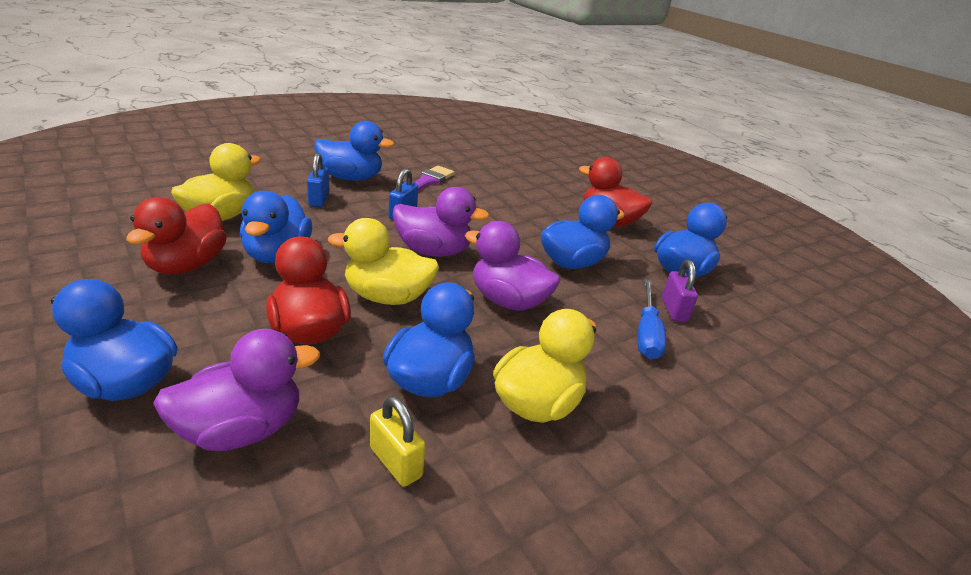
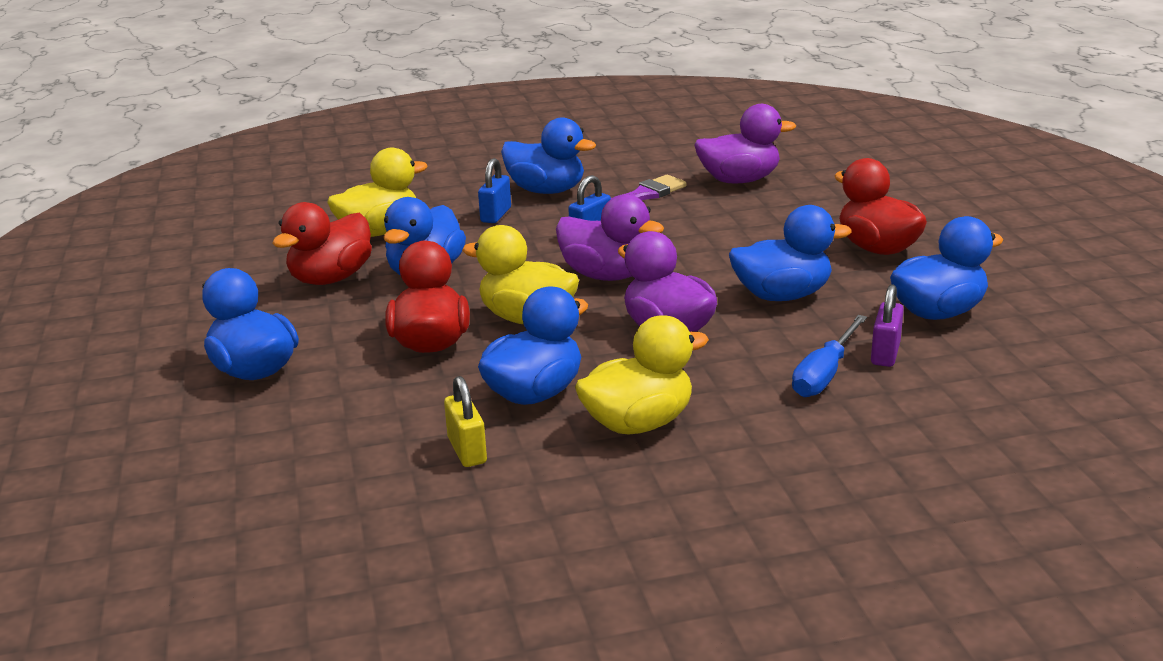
camera: 25 degrees right, 5 degrees down
purple duck [153,329,320,451] -> purple duck moved to [695,104,796,183]

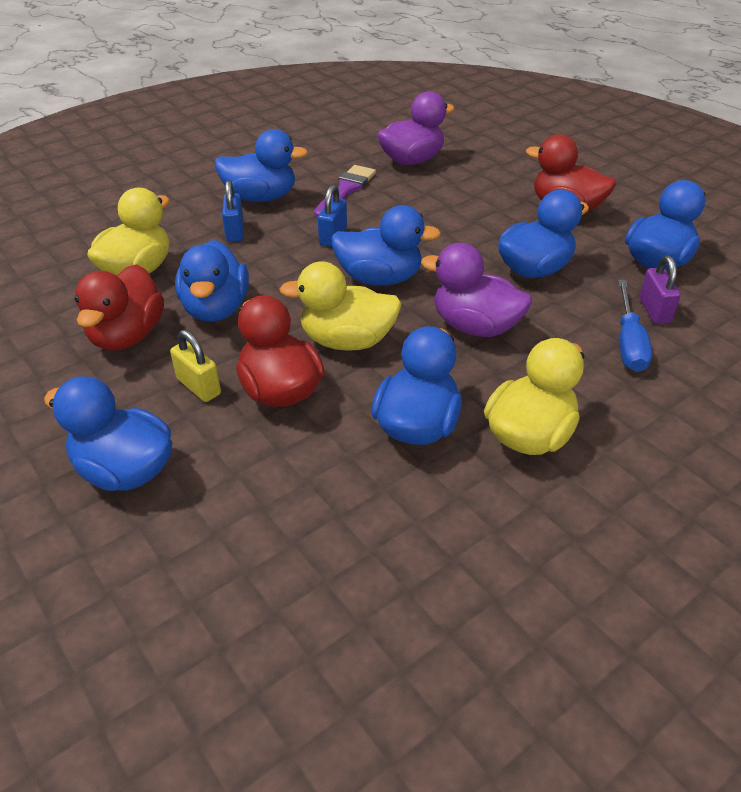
camera: 25 degrees left, 15 degrees up
yellow padlock [444,376,487,467] -> yellow padlock moved to [170,330,221,402]
purple duck [556,194,664,281] -> blue duck [331,205,441,286]

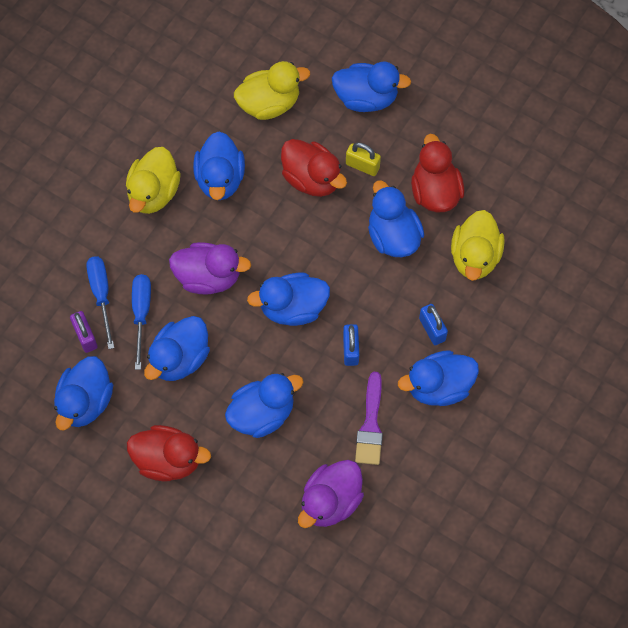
camera: 160 degrees right, 25 degrees up
yellow duck [279,261,402,351] -> yellow duck moved to [234,61,310,120]
none -> blue screwdriver [132,274,151,370]
none -> blue duck [225,373,304,438]

